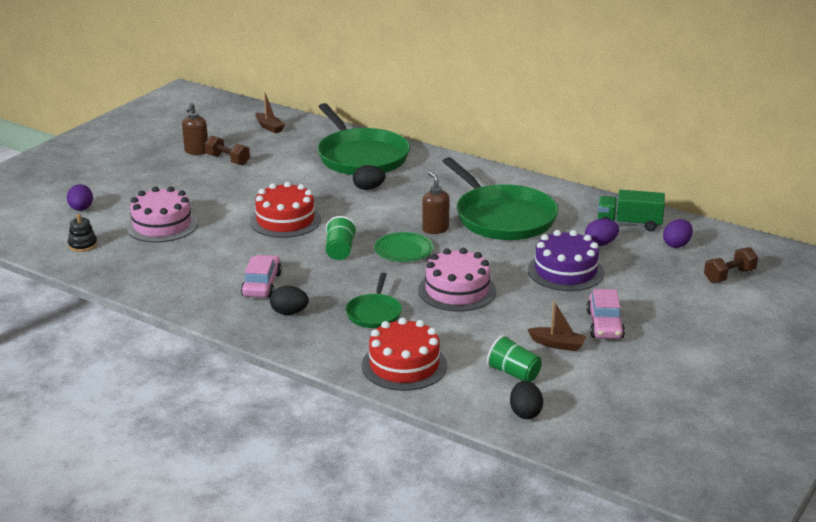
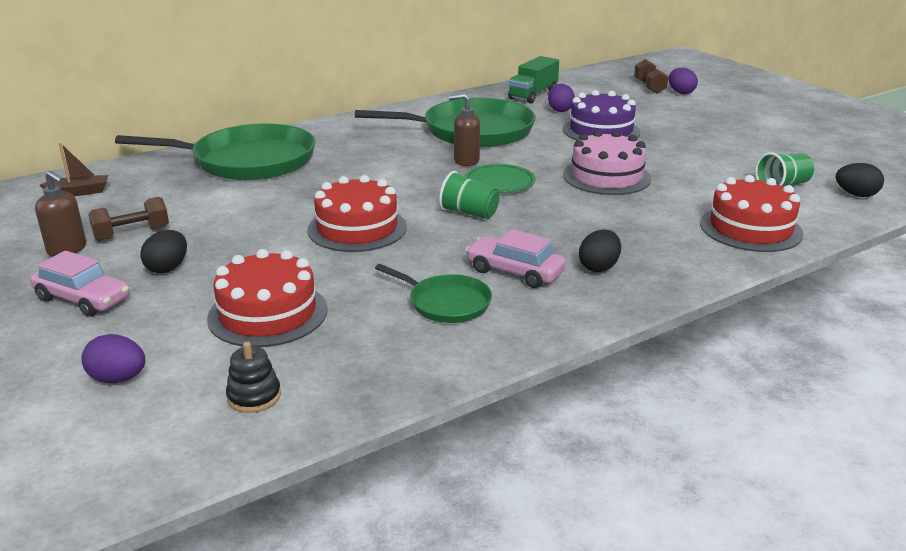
camera: 65 degrees left, 0 degrees up
pink cake [126,186,198,243] -> red cake [207,249,328,347]
green pan [345,273,402,328] -> green pan moved to [375,264,492,323]
black egg [353,165,386,190] -> black egg moved to [140,230,187,273]
brown boat [527,301,587,351] -> none
pink car [586,289,625,339] -> pink car moved to [30,251,129,317]
purple egg [663,219,693,248] -> purple egg moved to [668,68,698,94]

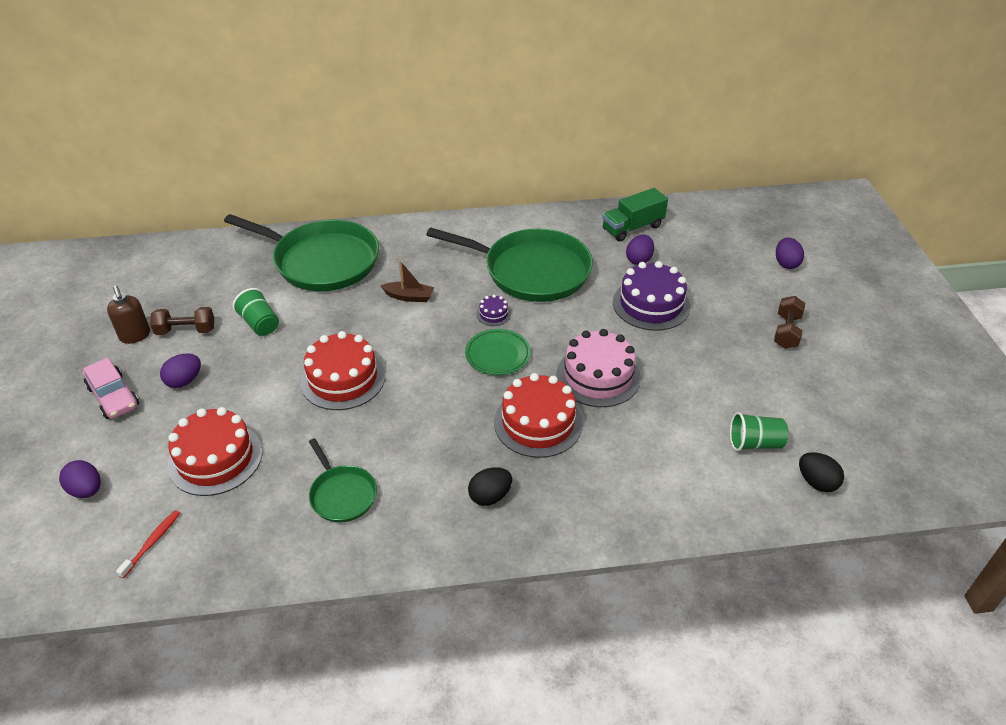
camera: 25 degrees right, 15 degrees up
brown boat [40,143,108,196] -> brown boat moved to [380,260,434,302]
black egg [140,230,187,273] -> purple egg [160,354,201,388]
black stacking toy [226,342,281,413] -> red toothbrush [116,510,180,578]
green cup [439,171,499,219] -> green cup moved to [233,288,279,336]
brown soap dispenser [449,93,480,166] -> purple cake [476,295,511,326]
pink car [466,229,566,288] -> none
brown dumbbell [634,59,669,94] -> brown dumbbell moved to [774,296,805,349]
red cake [700,175,804,252] -> red cake moved to [494,373,583,458]

